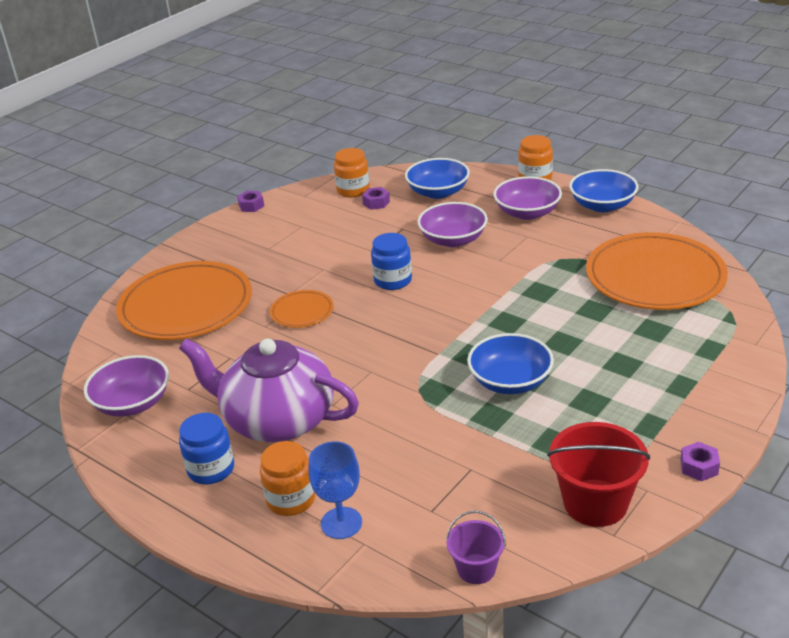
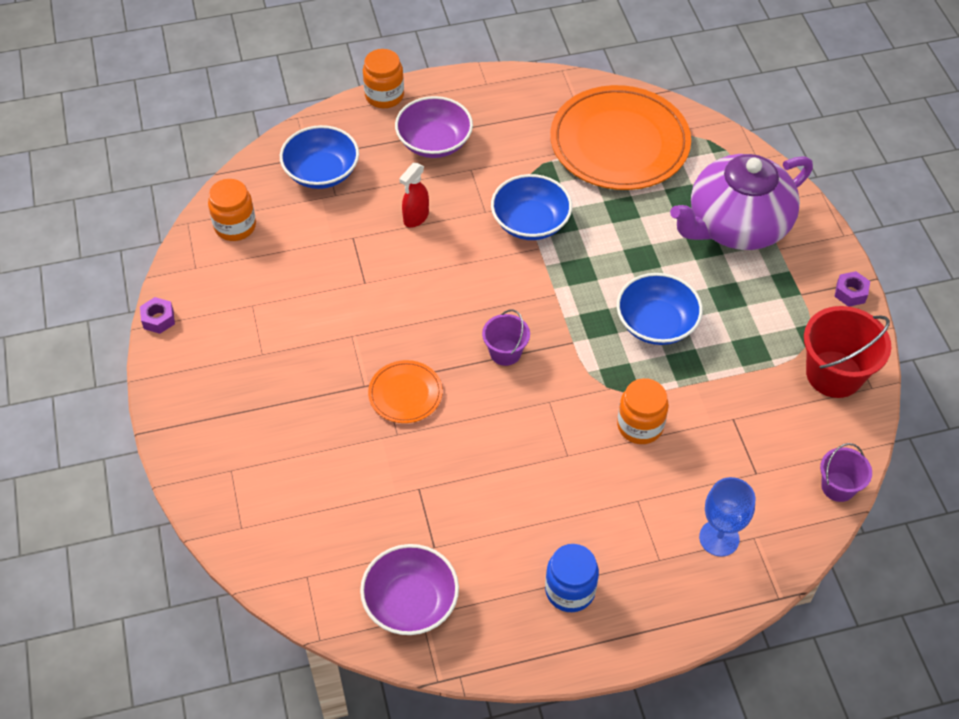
camera: 55 degrees left, 20 degrees up
orange plate [116,261,252,340] -> none
purple teapot [179,338,359,442] -> purple teapot moved to [670,154,813,250]
orange jar [260,441,315,516] -> orange jar moved to [617,378,669,444]
purple nut [362,187,390,210] -> none
blue jar [371,233,412,290] -> none
purple bowl [417,202,488,247] -> red spray bottle [399,163,429,228]
blue bowl [569,169,639,212] -> blue bowl moved to [491,174,572,240]
none -> purple bucket [482,310,530,366]

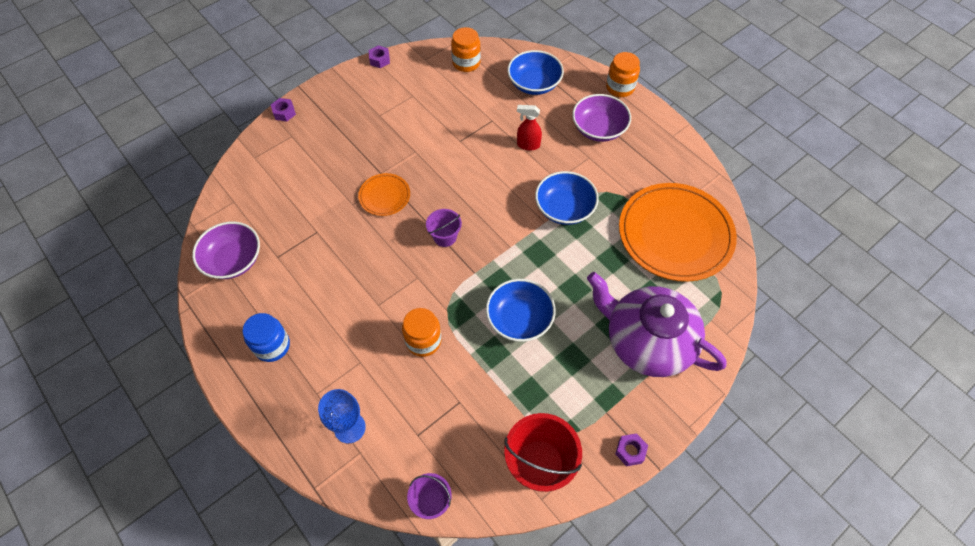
camera: 65 degrees right, 5 degrees up
none -> purple nut [271,98,296,122]

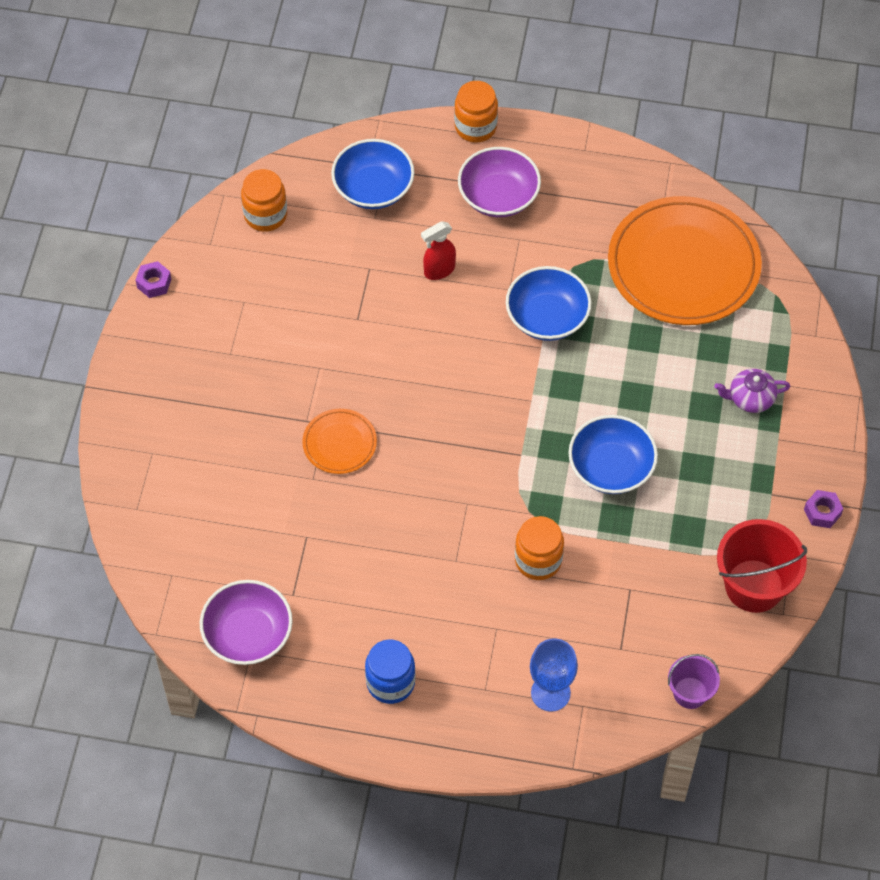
camera: 40 degrees left, 0 degrees up
purple nut [271,98,296,122] -> none
purple bucket [426,209,462,247] -> none
purple teapot [587,272,727,377] -> purple teapot [714,369,790,413], size x0.41

